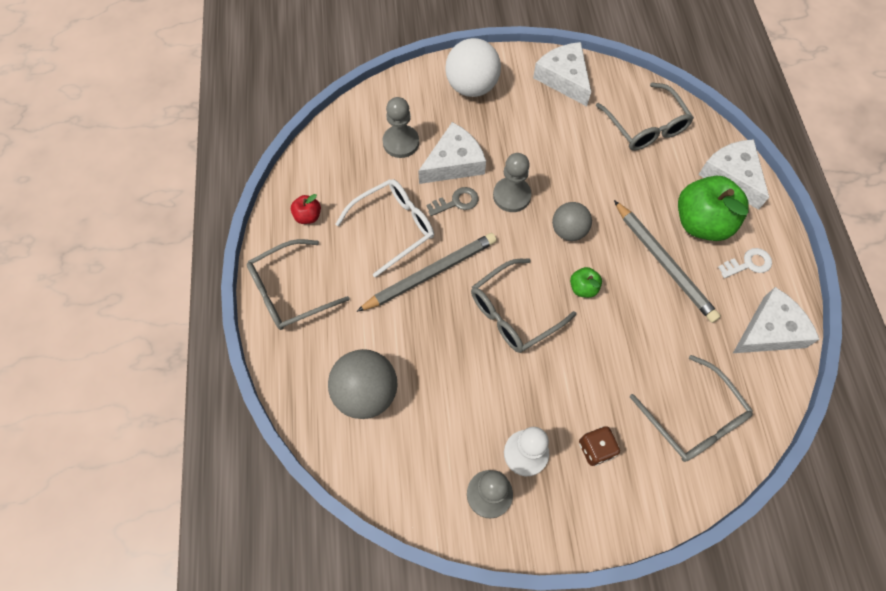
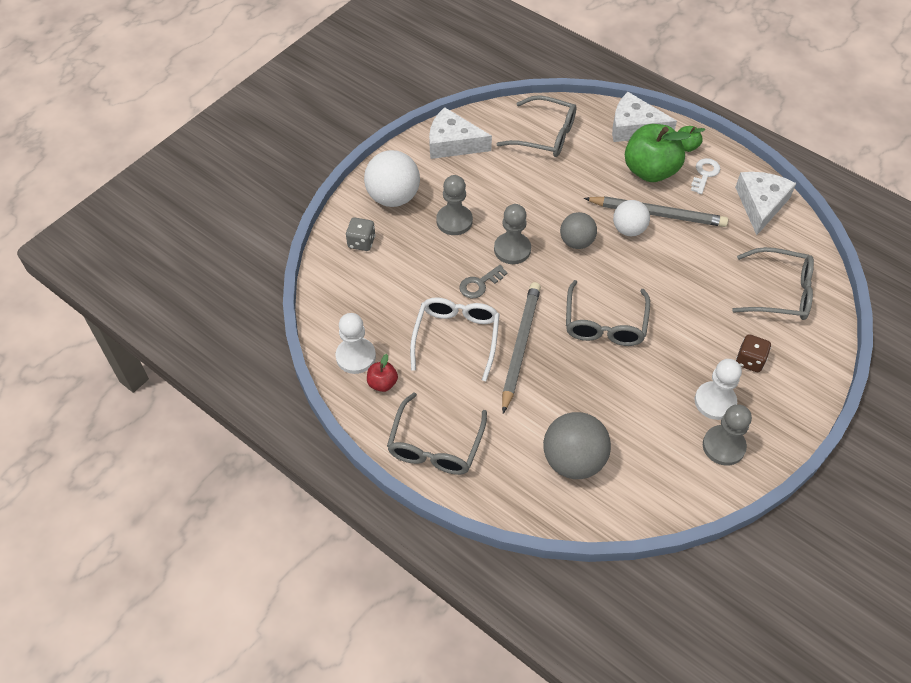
camera: 45 degrees left, 10 degrees down
grey pawn [382,97,419,158] -> grey pawn moved to [436,175,473,235]
white cheese [418,122,486,184] -> none
grey key [427,187,478,216] -> grey key turned 150 degrees counterclockwise [459,265,508,298]
green apple [570,267,602,298] -> green apple moved to [678,126,705,152]
none -> white pawn [336,313,376,374]
none -> grey dice [346,217,376,251]
none -> white ball [613,200,650,236]

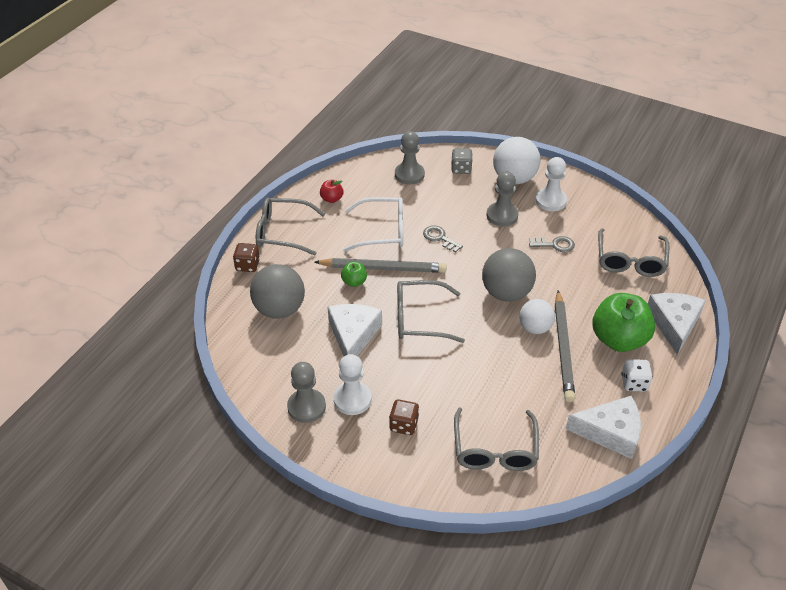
camera: 80 degrees right, 10 degrees down
white pawn [336,313,376,374] -> white pawn moved to [535,157,567,211]
white cheese [429,107,492,159] -> white cheese moved to [328,304,382,356]
grey pawn [494,204,531,264] -> grey pawn moved to [395,131,425,185]
grey ball [560,212,597,249] -> grey ball [482,248,536,302], size x1.56
green apple [678,126,705,152] -> green apple moved to [341,262,367,287]
white key [691,158,720,194] -> white dice [621,359,653,391]
none -> brown dice [233,243,260,272]
none -> grey key [529,236,575,252]

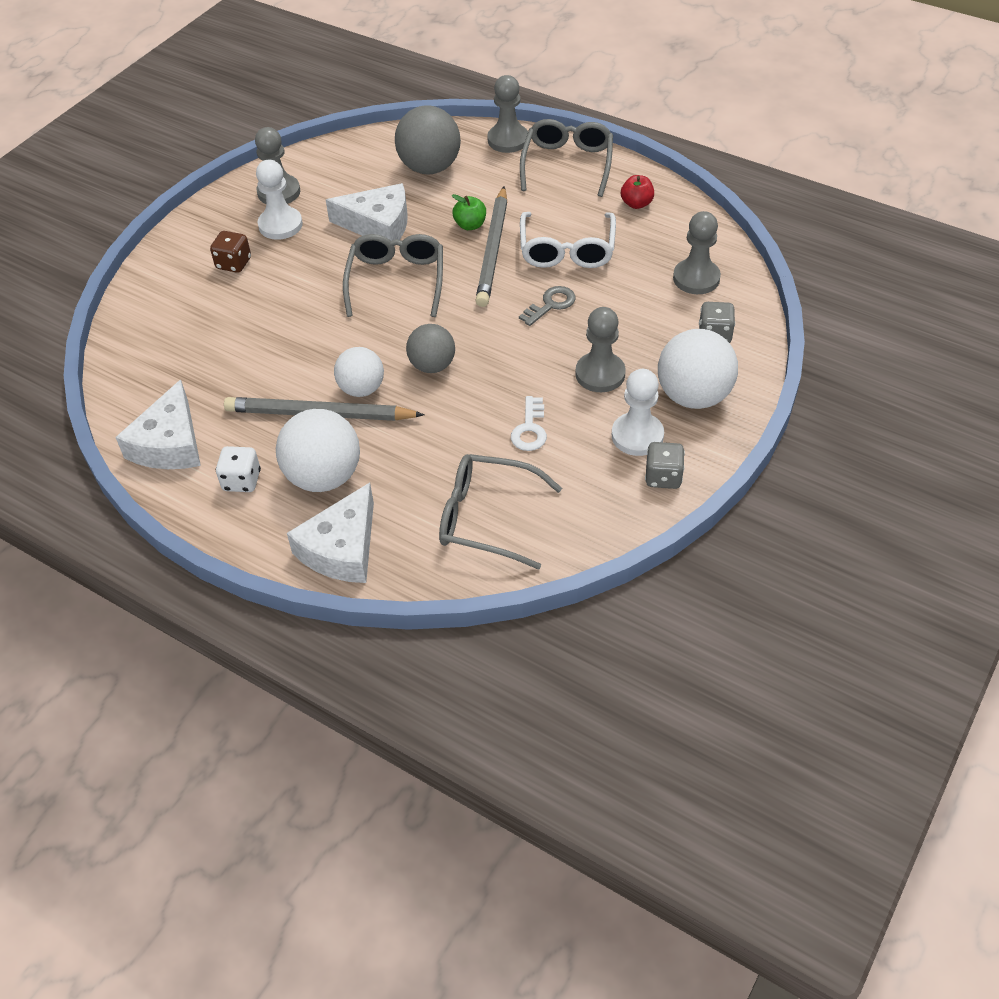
camera: 95 degrees right, 5 degrees up
brown dice [233,243,260,272] -> grey pawn [487,75,528,153]
grey glasses [454,408,539,471] -> none
grey ball [482,248,536,302] -> grey ball [406,324,455,373], size x0.64
grey key [529,236,575,252] -> white key [511,396,547,451]
green apple [592,293,655,352] -> white ball [276,409,360,492]
white cheese [648,293,706,355] -> white cheese turned 105 degrees clockwise [287,483,374,583]
none -> grey dice [645,442,685,489]

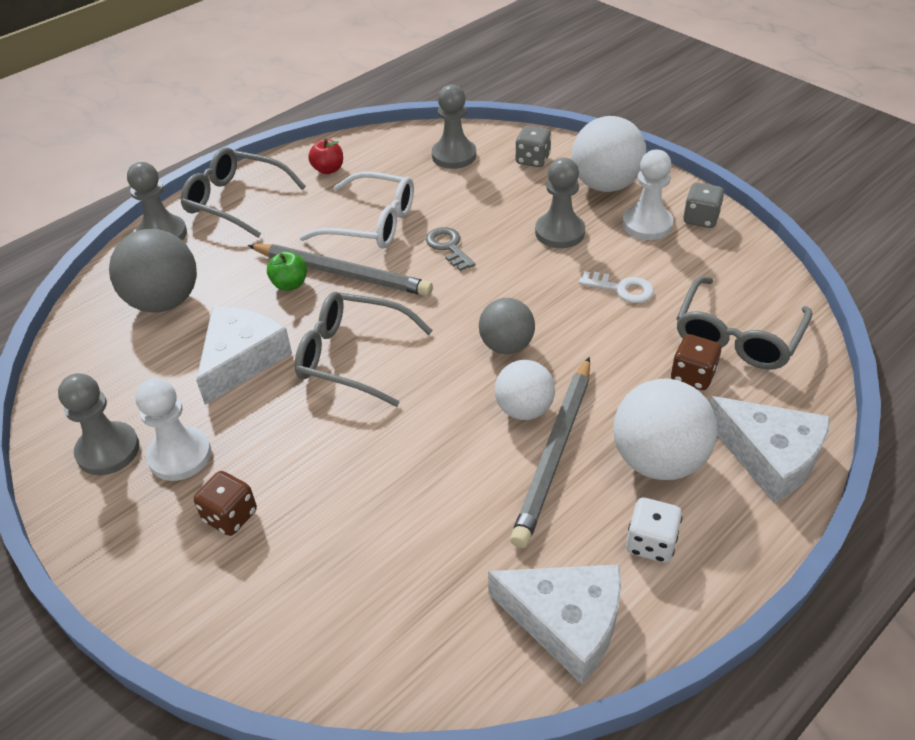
camera: 75 degrees left, 5 degrees down
none -> brown dice [671,334,721,390]

